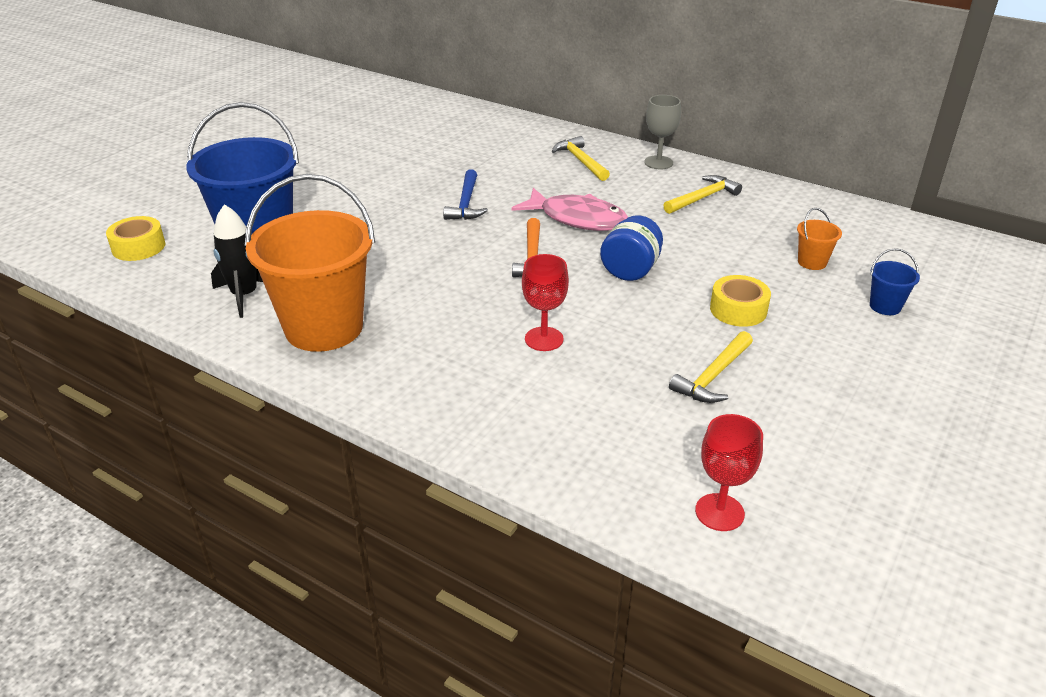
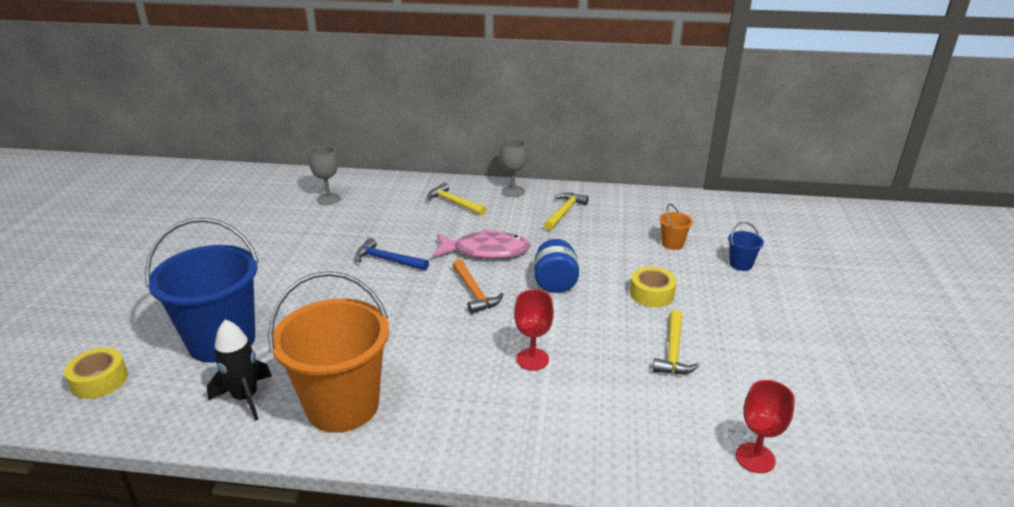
camera: 25 degrees left, 5 degrees down
blue hammer [443,169,488,220] -> blue hammer turned 135 degrees clockwise [355,238,429,271]
none -> grey goblet [309,145,341,205]

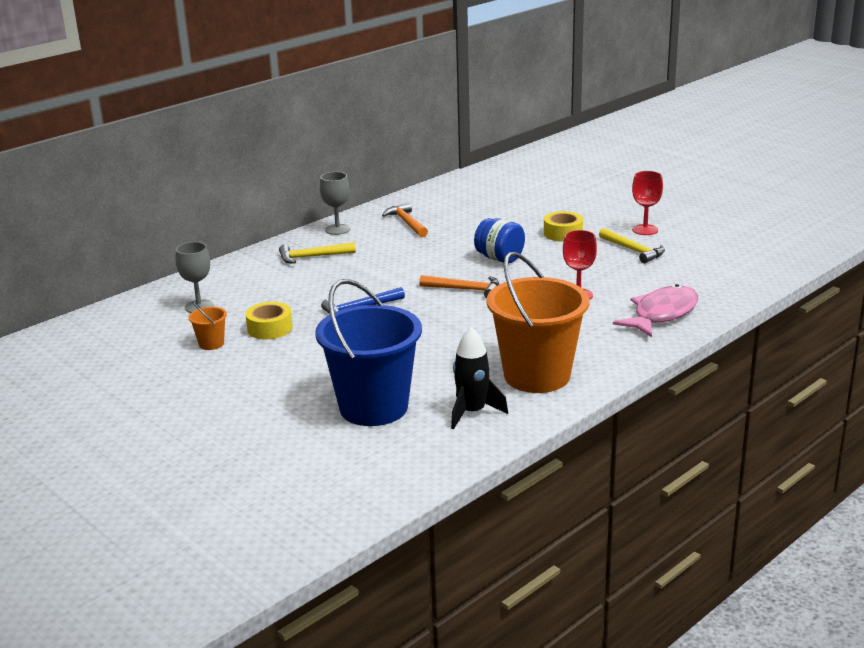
camera: 50 degrees left, 5 degrees down
yellow tape [64,348,128,399] -> yellow tape moved to [245,302,293,339]
pink fish [432,229,531,259] -> pink fish moved to [613,284,698,337]
yellow hammer [544,193,589,231] -> orange hammer [382,202,428,237]
orange bucket [659,204,693,250] -> orange bucket moved to [189,301,227,350]
blue bucket [728,222,764,271] -> none
red goblet [736,380,795,473] -> red goblet moved to [632,171,663,235]

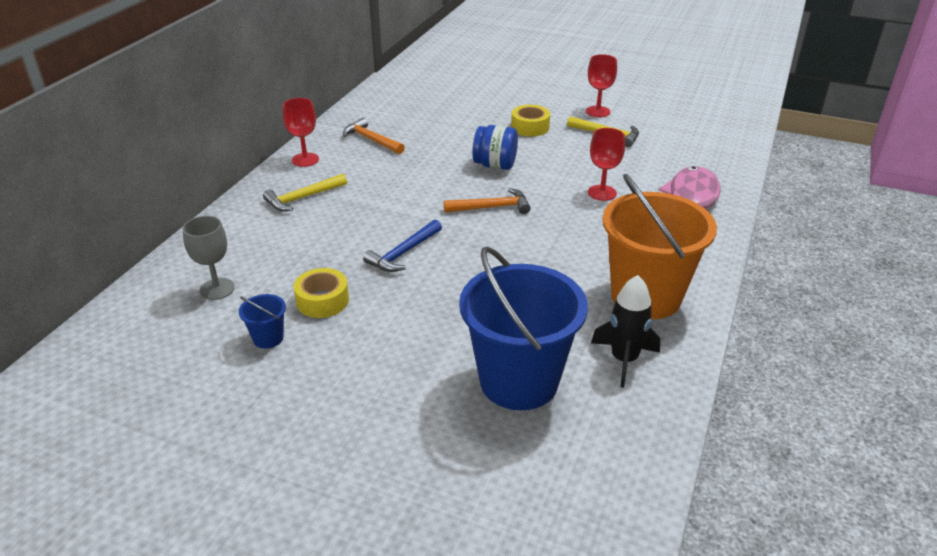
camera: 25 degrees left, 10 degrees up
orange bucket [189,301,227,350] -> blue bucket [239,294,286,349]
grey goblet [320,172,350,235] -> red goblet [283,98,319,167]

